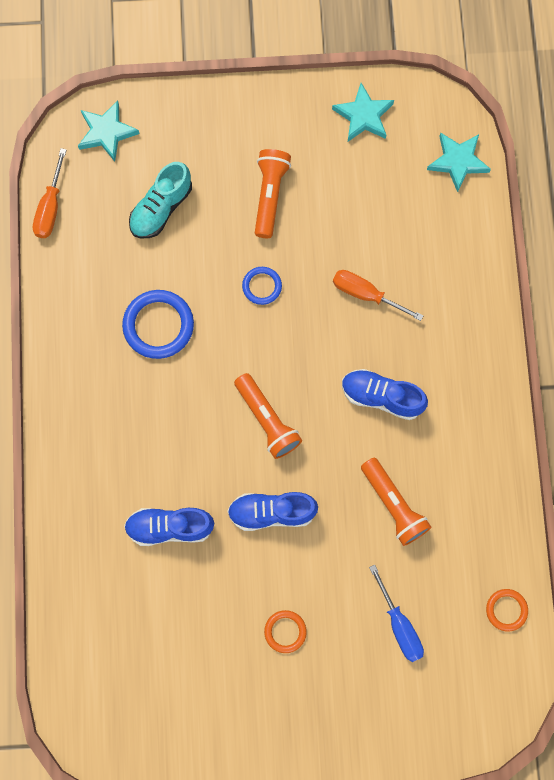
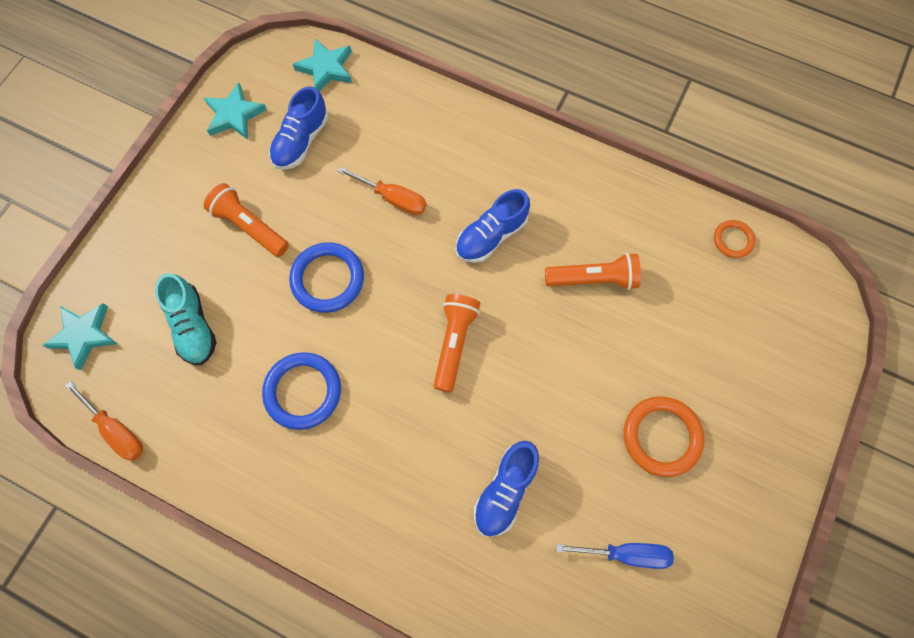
camera: 60 degrees left, 5 degrees down
blue shoe [227,492,318,531] -> blue shoe moved to [269,86,328,170]
orange flashlight [234,373,302,459] -> orange flashlight turned 75 degrees counterclockwise [433,294,480,392]
blue ring [242,267,282,305] -> blue ring [289,242,364,313], size x1.78
orange ring [264,610,307,653] -> orange ring [624,396,704,477], size x1.78
orange screwdriver [333,270,423,321] -> orange screwdriver turned 120 degrees counterclockwise [337,166,427,215]
blue screwdriver [369,565,424,662] -> blue screwdriver moved to [556,543,674,569]

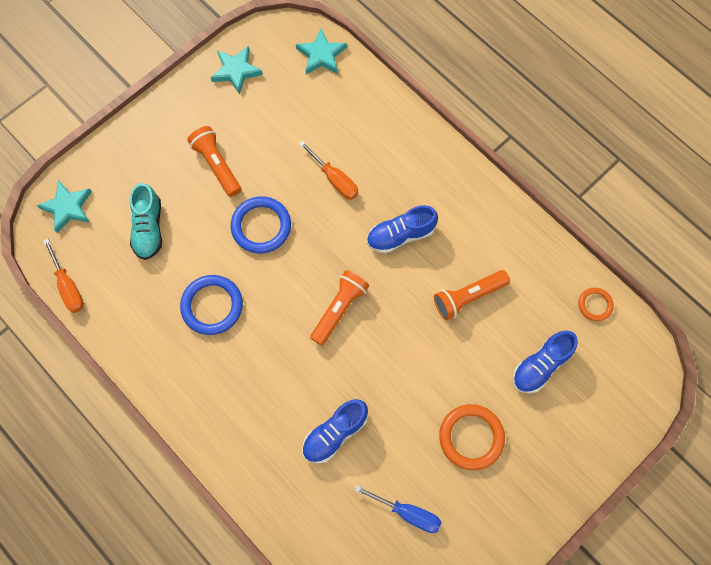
camera: 20 degrees right, 0 degrees up
blue shoe [269,86,328,170] -> blue shoe moved to [513,330,578,394]
orange flashlight [545,253,641,290] -> orange flashlight turned 135 degrees clockwise [434,270,510,320]

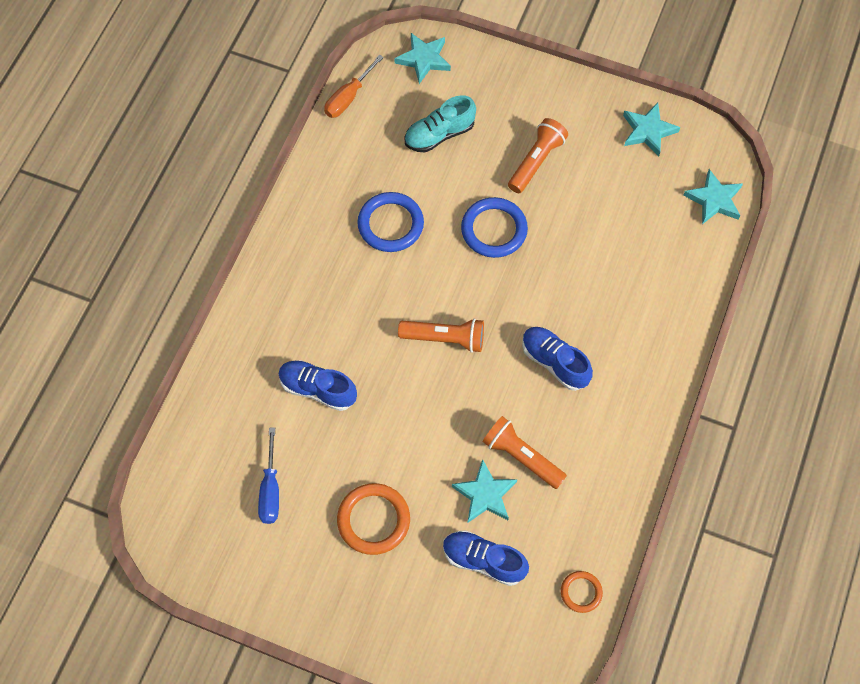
camera: 65 degrees right, 5 degrees down
orange screwdriver [299,140,358,200] -> none
none -> turquoise star [452,459,517,523]

